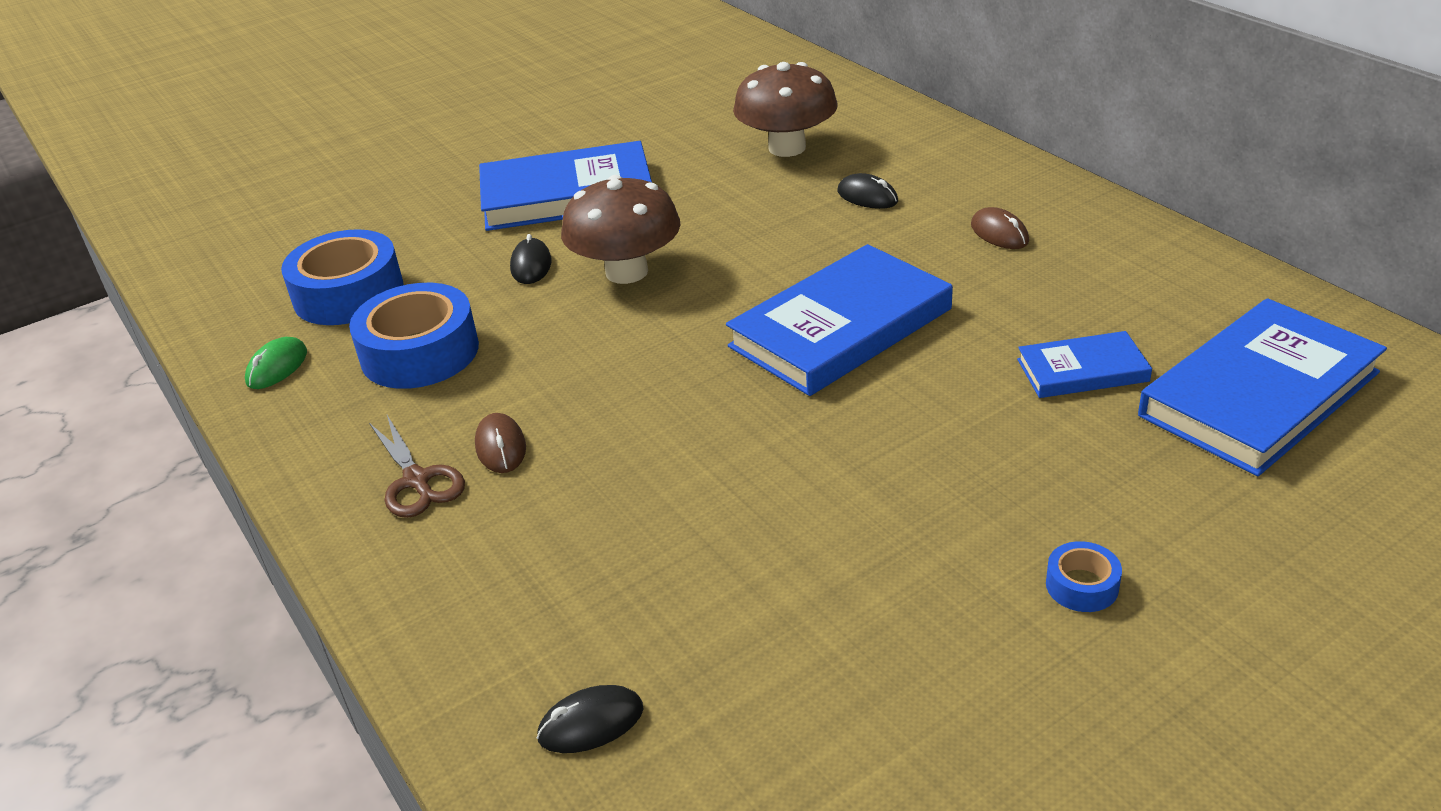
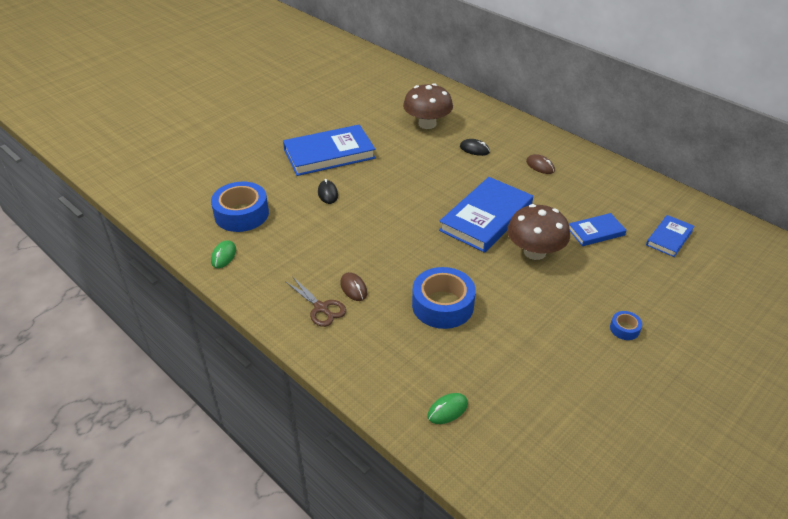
camera: 15 degrees left, 5 degrees up
blue tape [349,283,479,389] -> blue tape moved to [412,267,476,329]
black mouse [537,685,644,753] -> green mouse [427,393,468,424]
brown mushroom [561,175,680,284] -> brown mushroom moved to [507,204,570,260]
blue book [1138,298,1387,476] -> blue book [646,215,695,257], size x0.53

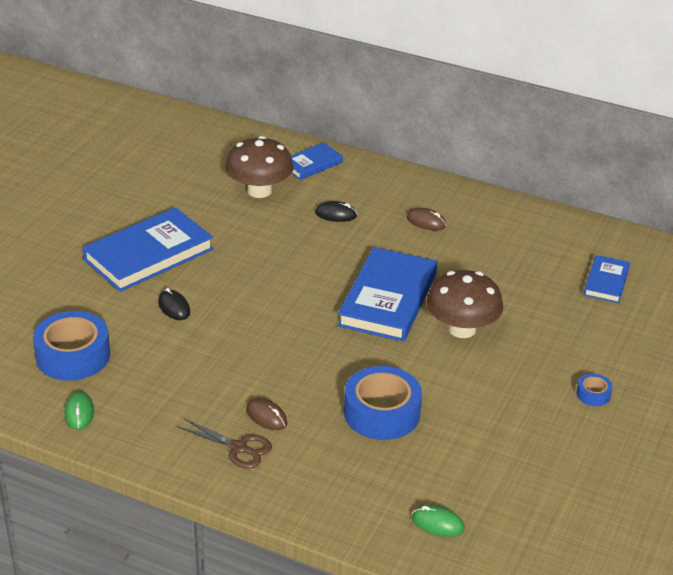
camera: 20 degrees left, 5 degrees down
green mouse [427,393,468,424] -> green mouse turned 75 degrees clockwise [412,505,465,537]
blue book [569,213,626,246] -> blue book moved to [291,142,343,180]

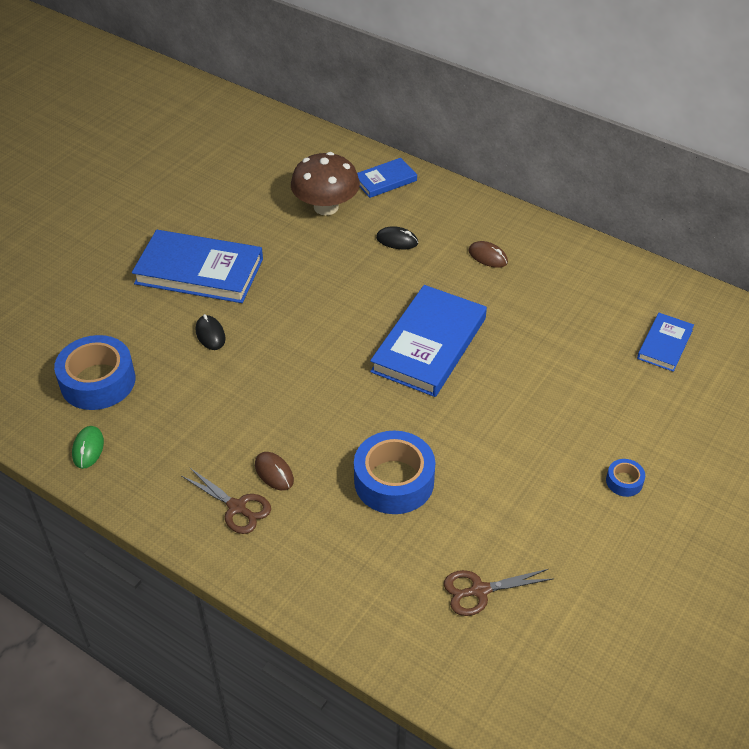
camera: 10 degrees right, 10 degrees up
blue book [82,207,214,292] -> blue book turned 45 degrees clockwise [132,230,263,303]
green mouse [412,505,465,537] -> none
brown mushroom [427,270,503,338] -> none
none -> brown scissors [444,569,553,616]

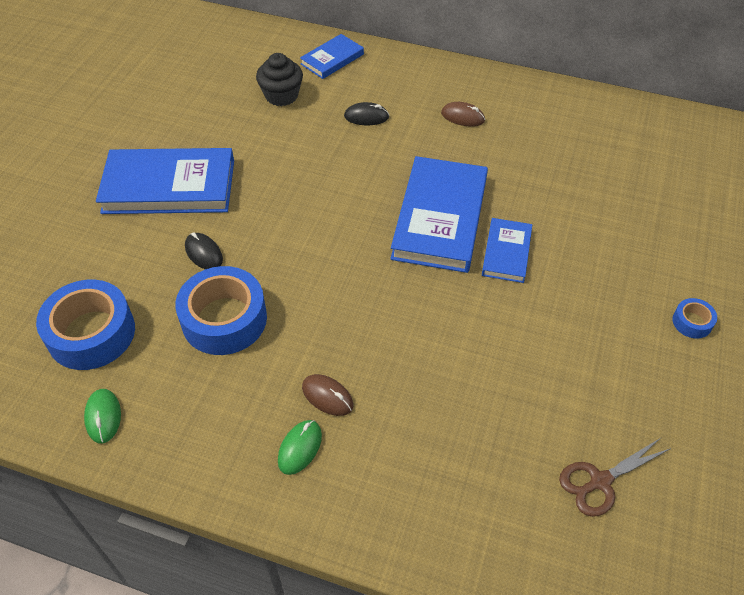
camera: 15 degrees left, 5 degrees up
brown scissors [182,467,271,534] -> green mouse [278,420,322,475]
brown mushroom [291,152,360,215] -> black cupcake [256,53,303,106]
blue tape [354,431,435,514] -> blue tape moved to [175,266,267,355]
blue book [637,313,694,372] -> blue book moved to [482,218,532,283]

